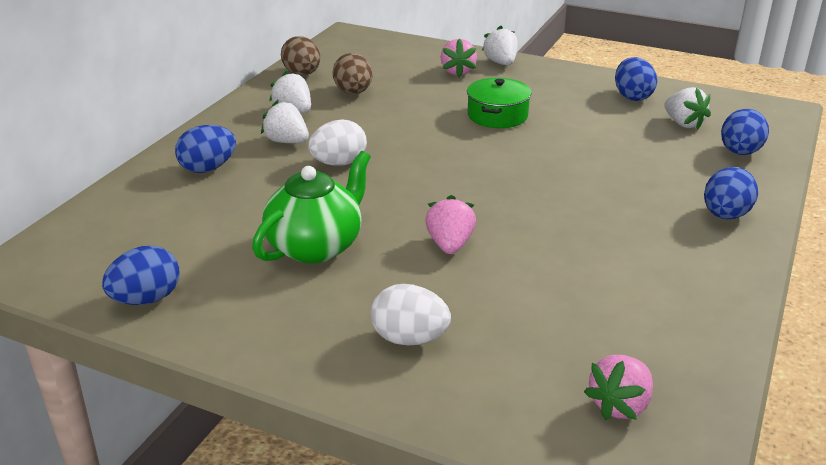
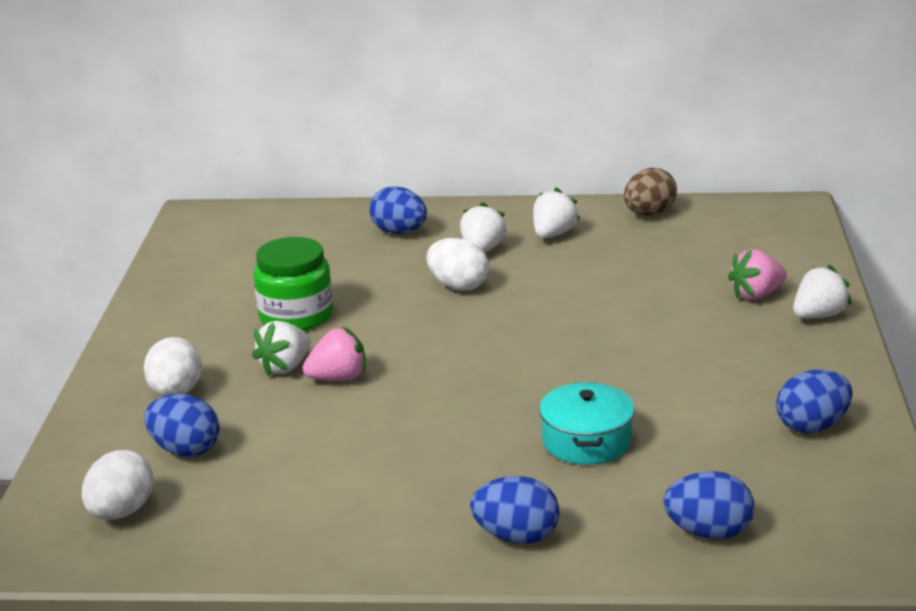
camera: 70 degrees right, 5 degrees down
blue egg [102,246,180,305] -> blue egg moved to [144,394,220,457]
green teapot [252,151,371,264] -> green jar [253,237,333,331]
brown egg [332,53,372,94] -> none
green pot [467,78,532,128] -> none
pink strawberry [584,355,653,420] -> white egg [82,450,153,520]
white strawberry [664,87,711,130] -> white strawberry moved to [252,321,311,376]
none -> turquoise pot [539,382,635,465]

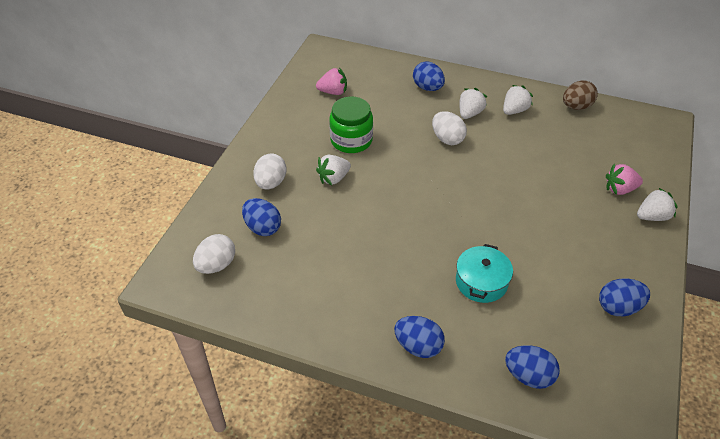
camera: 15 degrees right, 20 degrees up
pink strawberry [303,327,366,381] -> pink strawberry moved to [316,68,347,95]

